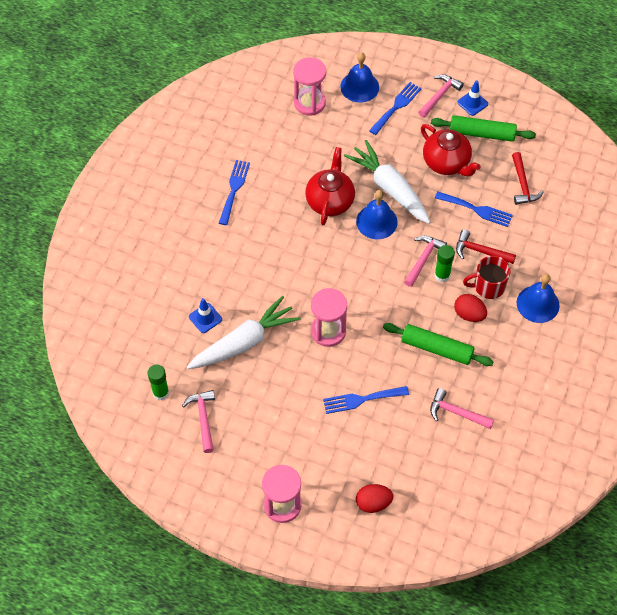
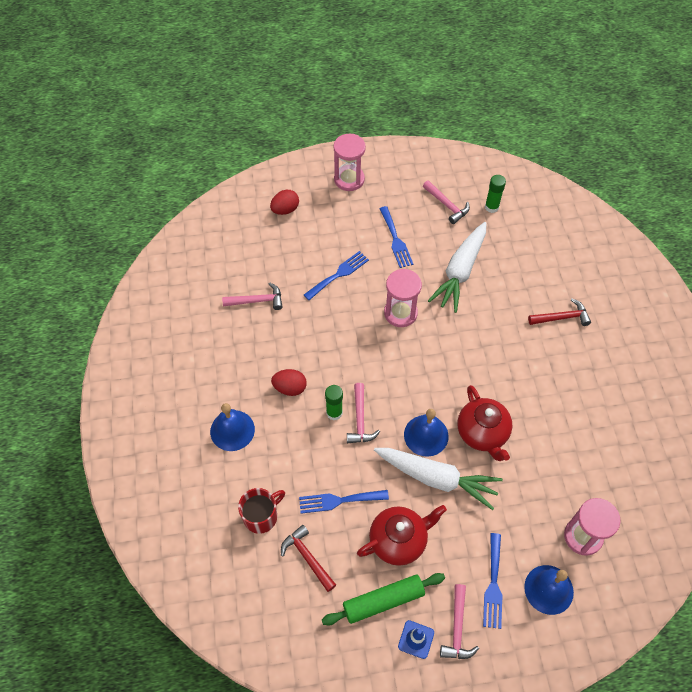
camera: 150 degrees right, 0 degrees up
blue traffic cone [189,298,222,333] -> none
blue fork [219,160,250,225] -> blue fork moved to [379,206,413,268]
green rolling pin [383,323,494,366] -> none
red teapot [421,124,481,176] -> red teapot turned 135 degrees clockwise [357,505,447,566]
red hammer [456,230,516,264] -> red hammer moved to [528,299,591,326]
red mug [463,256,511,299] -> red mug moved to [238,488,285,534]

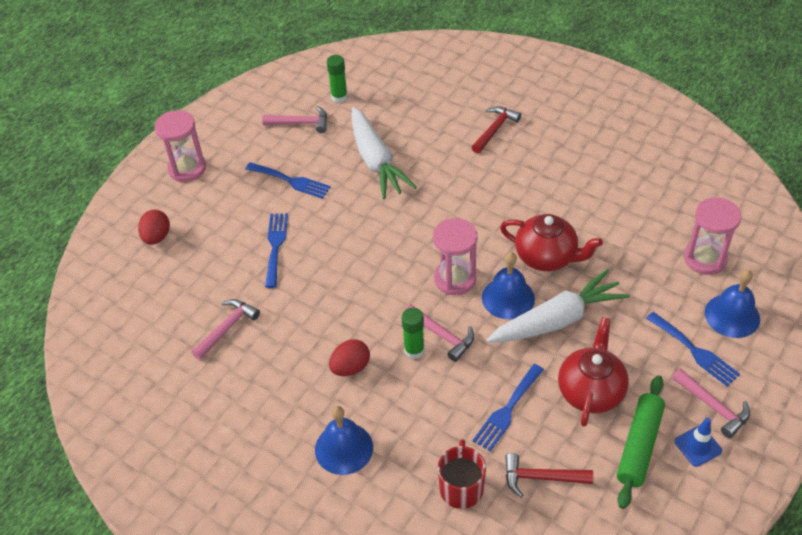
camera: 45 degrees left, 10 degrees down
pink hourglass [384,269,422,327] -> pink hourglass moved to [433,218,477,295]

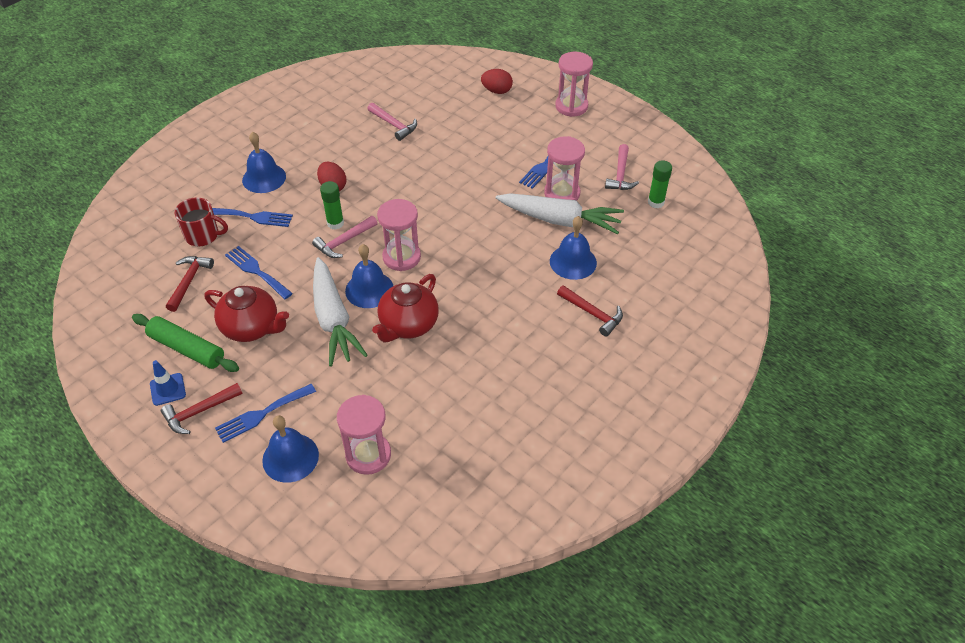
camera: 95 degrees right, 0 degrees up
blue fork [265,213,288,288] -> blue fork moved to [212,208,293,227]
white carrot [351,107,417,199] -> white carrot turned 150 degrees counterclockwise [496,193,624,234]
pink hammer [672,369,750,438] -> red hammer [161,383,243,434]
none -> pink hourglass [544,136,585,201]
none -> blue bell [550,216,597,280]

